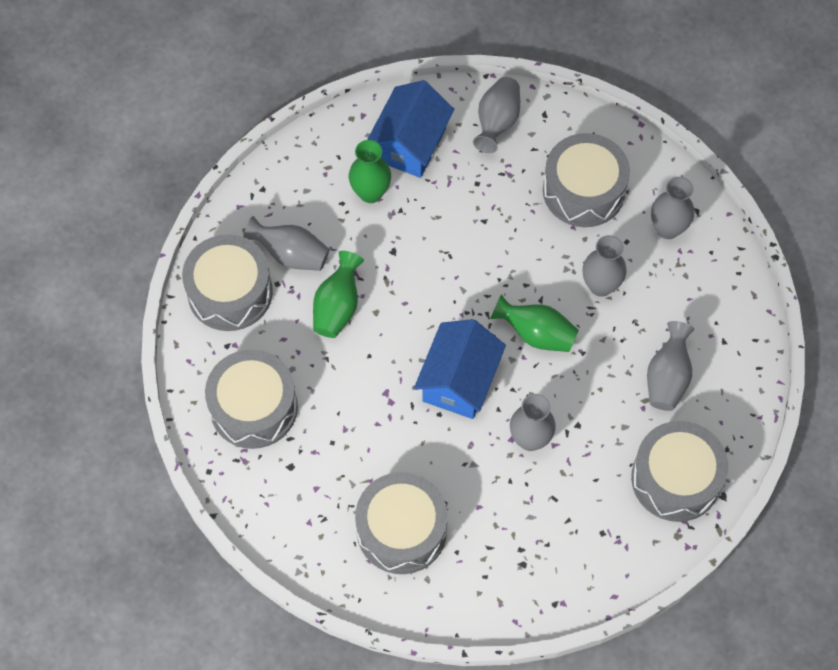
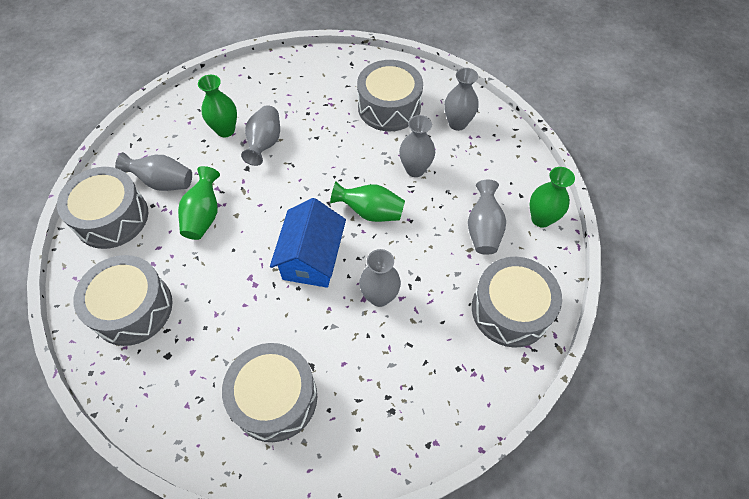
camera: 10 degrees left, 5 degrees down
blue house [367,80,454,178] -> none
grey vase [473,77,520,153] -> grey vase moved to [241,105,280,166]
none -> green vase [529,167,575,228]

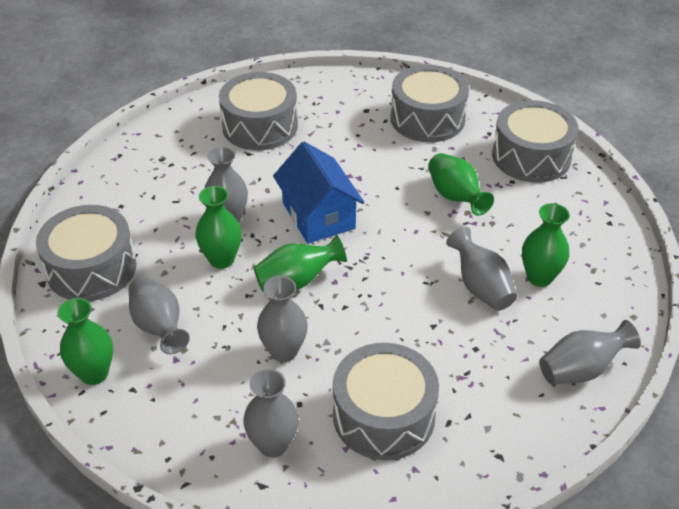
camera: 145 degrees right, 15 degrees down
grey vase [115,152,192,191] -> grey vase moved to [539,320,641,385]
none -> green vase [195,186,242,269]

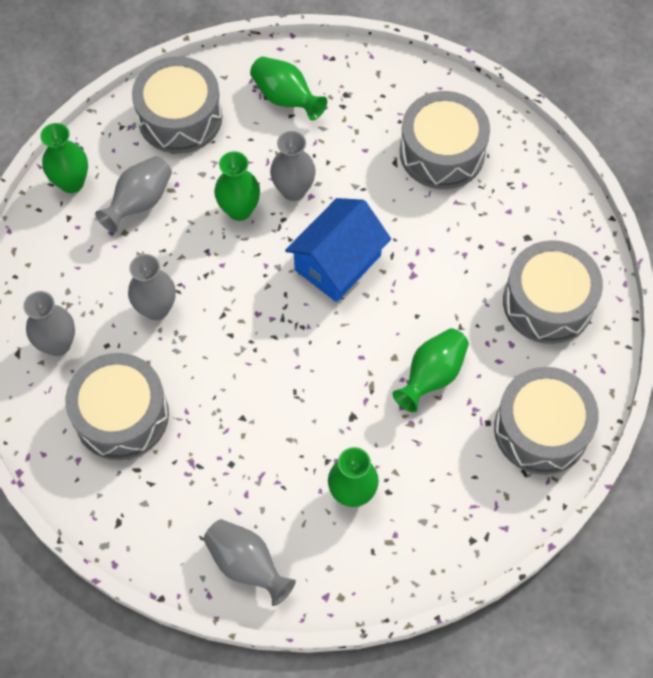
camera: 65 degrees right, 20 degrees up
green vase [254,235,347,292] -> green vase moved to [250,57,327,121]
grey vase [446,227,517,311] -> none

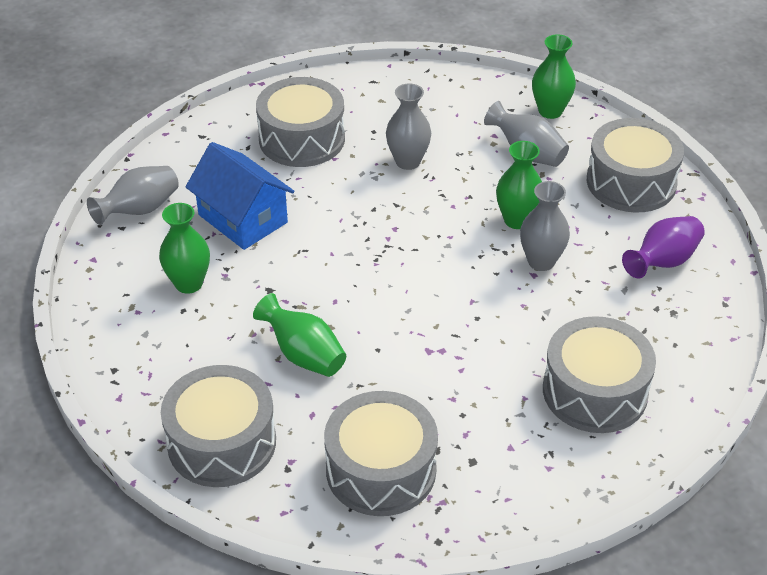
camera: 95 degrees right, 20 degrees down
grey vase [23,291,75,356] -> none
green vase [250,57,327,121] -> purple vase [622,216,705,279]
blue house [285,198,391,302] -> blue house moved to [186,142,295,250]

